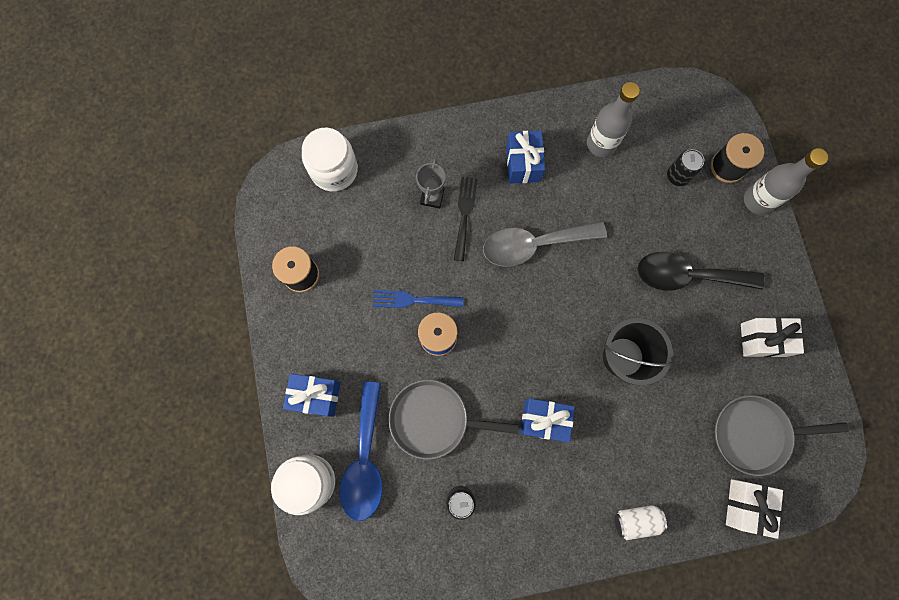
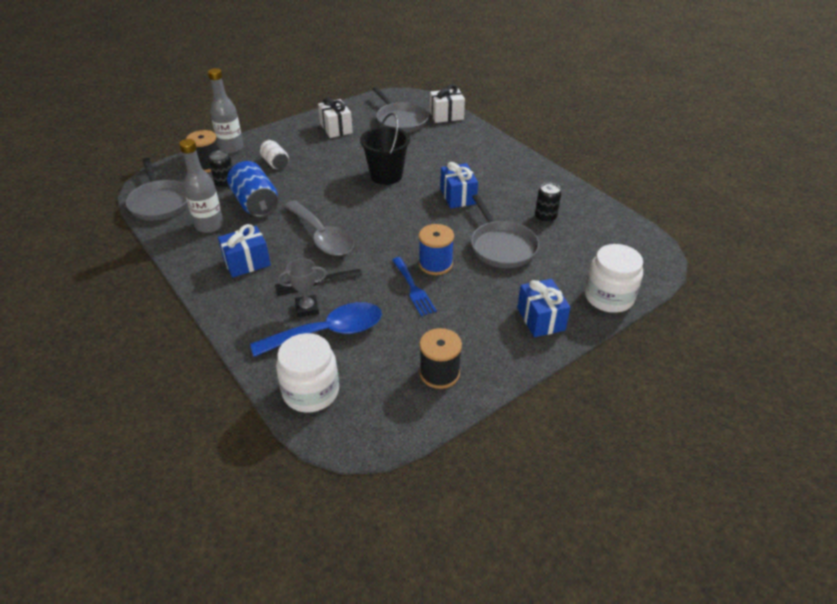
camera: 115 degrees left, 35 degrees down
blue spoon [340,382,382,521] -> blue spoon moved to [250,302,382,357]
white can [615,505,667,540] -> white can moved to [259,140,289,169]
black spoon [637,252,764,291] -> none
none -> grey pan [126,158,188,221]
none -> blue can [227,161,278,217]

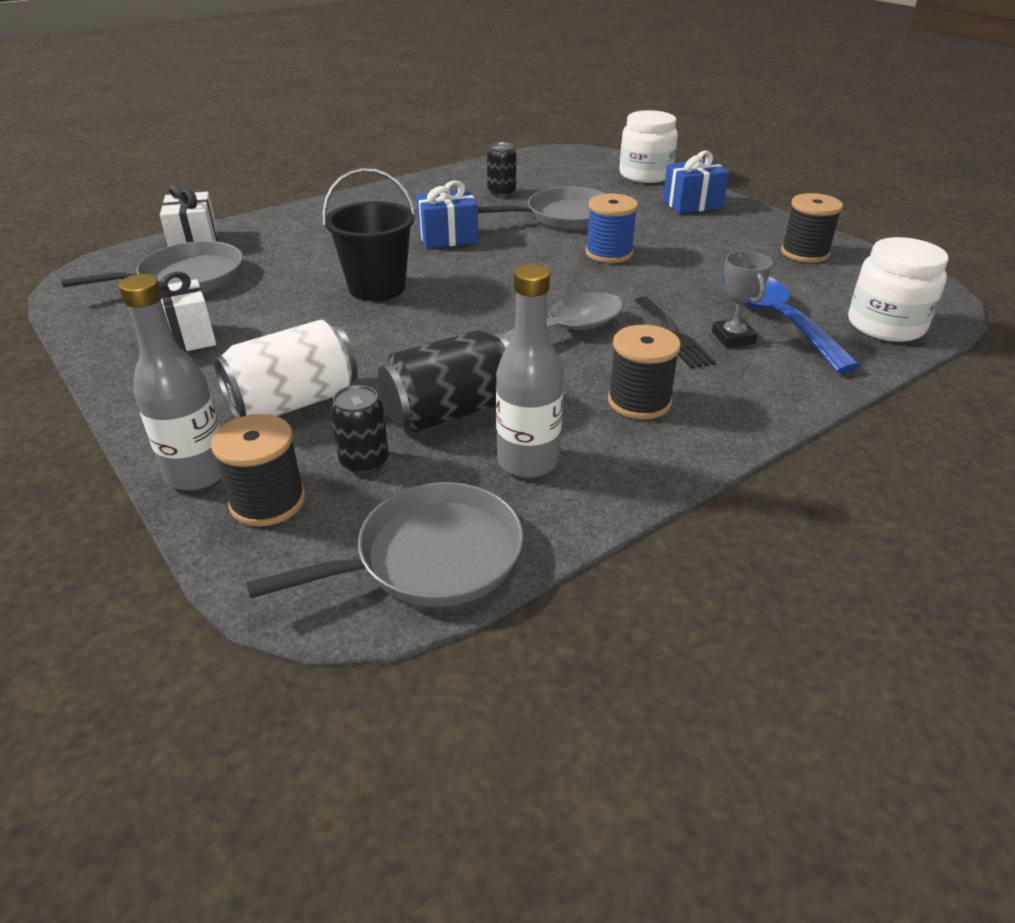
camera: 90 degrees left, 5 degrees down
blue gift [218,224,271,277] -> black spool [608,325,681,419]
blue can [227,161,278,217] -> black can [378,330,509,432]
white can [259,140,289,169] -> white can [214,320,358,419], size x1.69
blue fork [392,257,437,316] -> none

